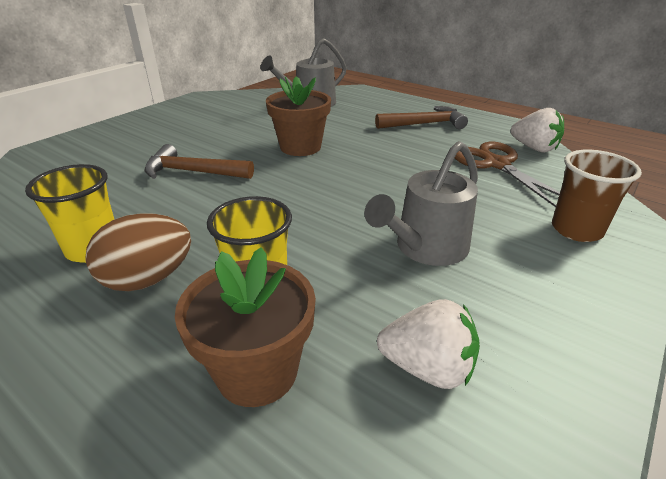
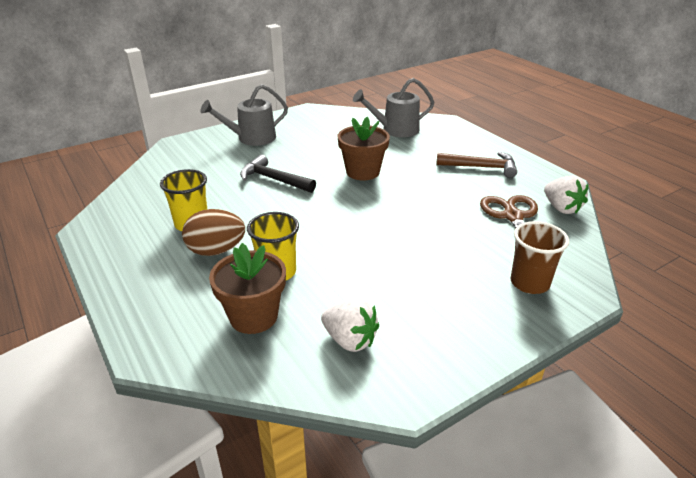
camera: 20 degrees right, 0 degrees up
brown hammer [144,144,254,179] -> black hammer [240,155,316,193]
grey watering can [364,141,478,266] -> grey watering can moved to [201,84,288,146]

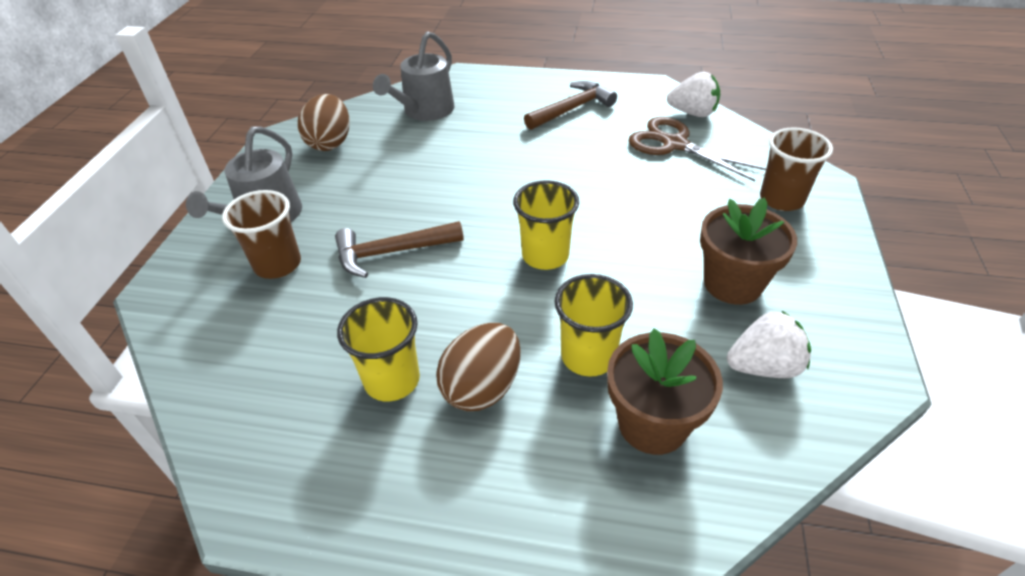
camera: 45 degrees left, 10 degrees up
black hammer [240,155,316,193] -> brown hammer [335,221,464,278]
brown flower pot [338,117,390,180] -> brown flower pot moved to [700,197,797,305]
none -> brown cup [222,190,301,279]
none -> brown egg [298,94,350,151]
none -> yellow cup [513,180,579,270]

